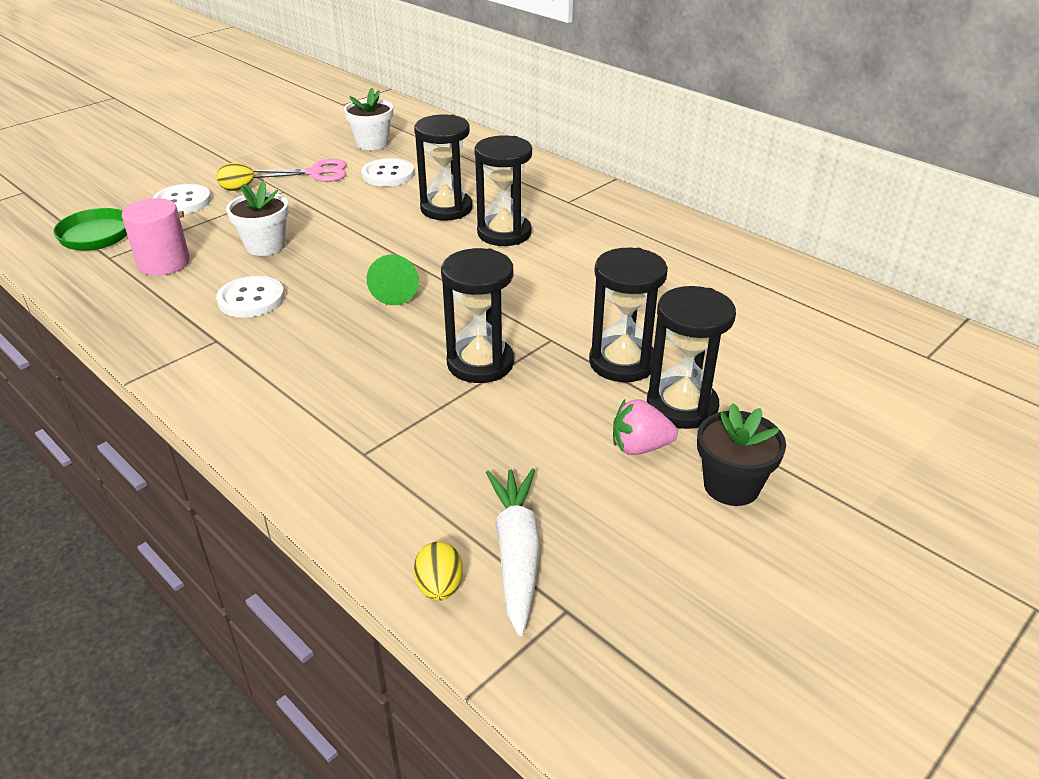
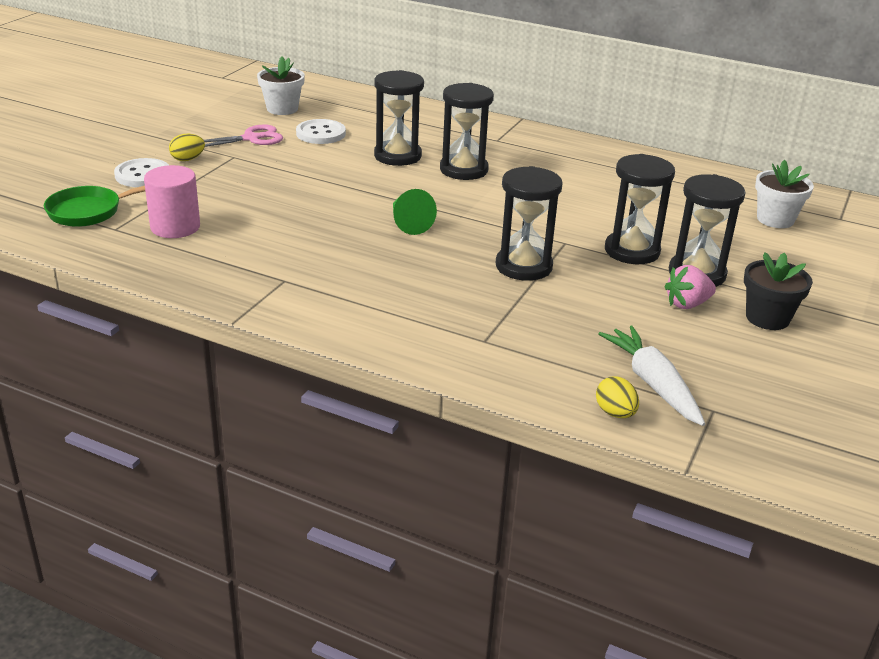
camera: 20 degrees left, 5 degrees down
white button [216,276,285,318] -> none
white flower pot [226,181,289,256] -> white flower pot moved to [755,160,814,228]

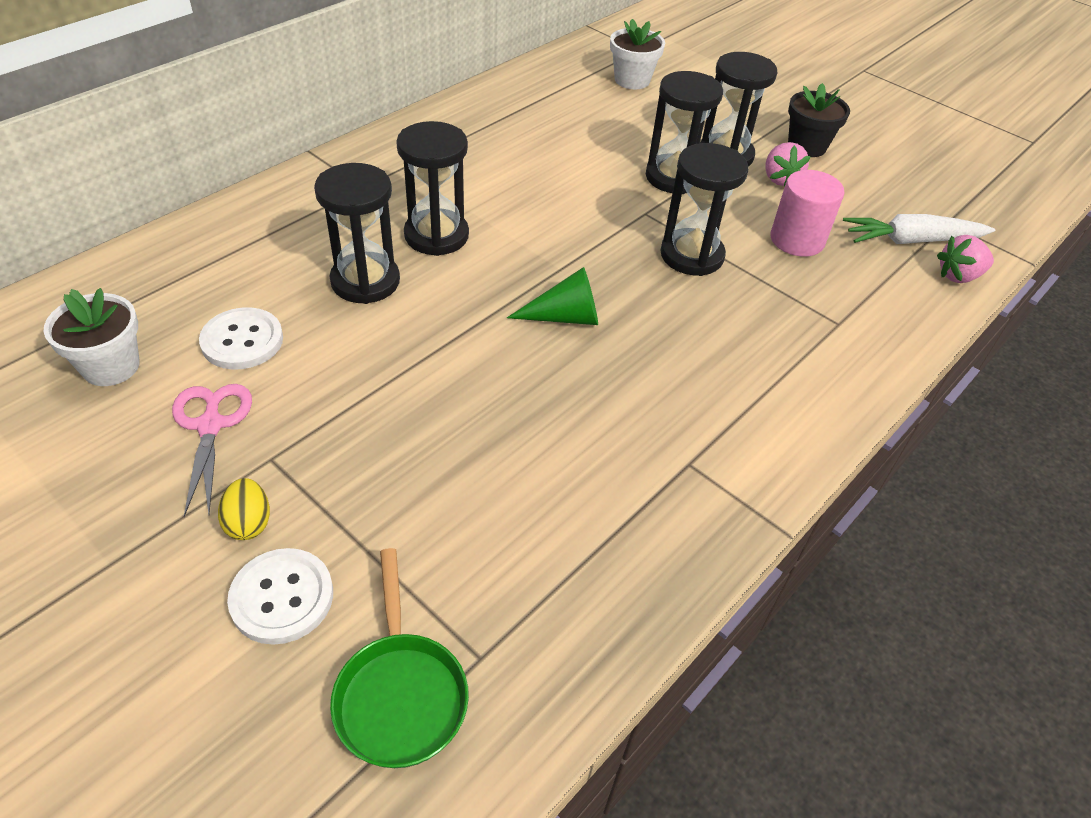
camera: 75 degrees left, 15 degrees up
pink cylinder [144,165,200,238] -> pink cylinder moved to [770,170,844,257]
yellow egg [596,376,639,418] -> pink strawberry [937,235,994,283]

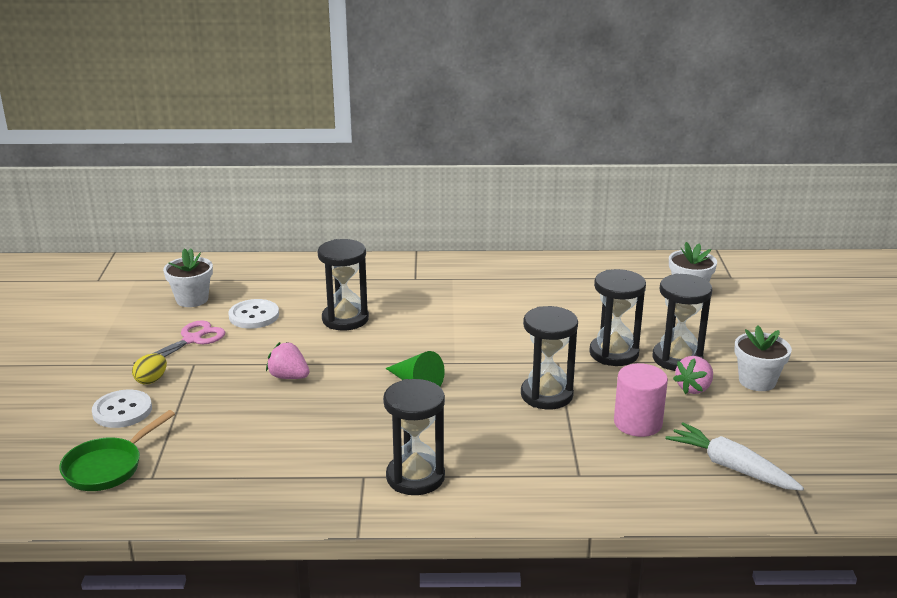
camera: 50 degrees right, 20 degrees down
black hourglass [396,121,469,256] -> black hourglass moved to [383,379,445,495]
black flower pot [788,83,850,157] -> white flower pot [734,325,792,391]
pink strawberry [937,235,994,283] -> pink strawberry moved to [266,342,309,379]

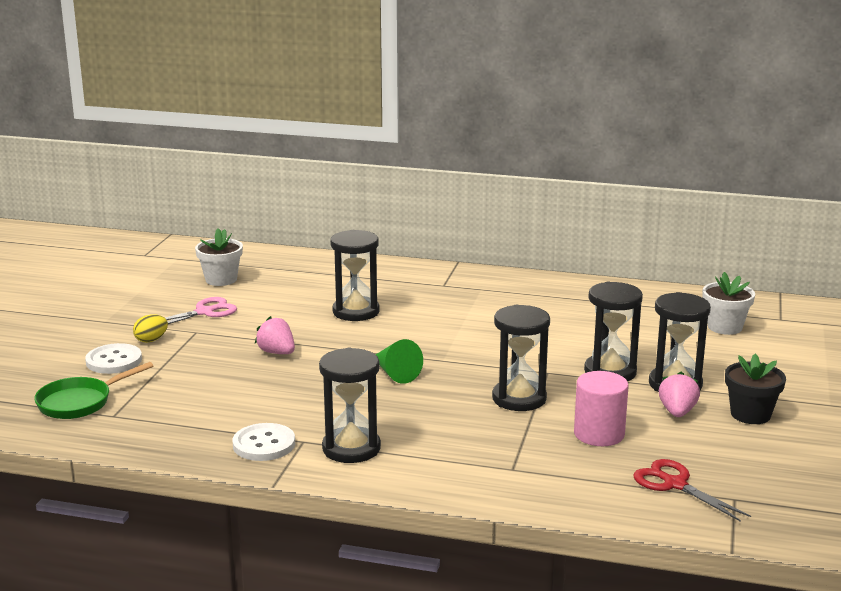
camera: 15 degrees right, 5 degrees down
white button [229,299,279,329] -> white button moved to [233,423,295,461]
white carrot [665,422,804,491] -> red scissors [633,459,751,522]
pink strawberry [673,356,713,394] -> pink strawberry turned 135 degrees clockwise [659,372,700,417]
white flower pot [734,325,792,391] -> black flower pot [725,353,786,424]

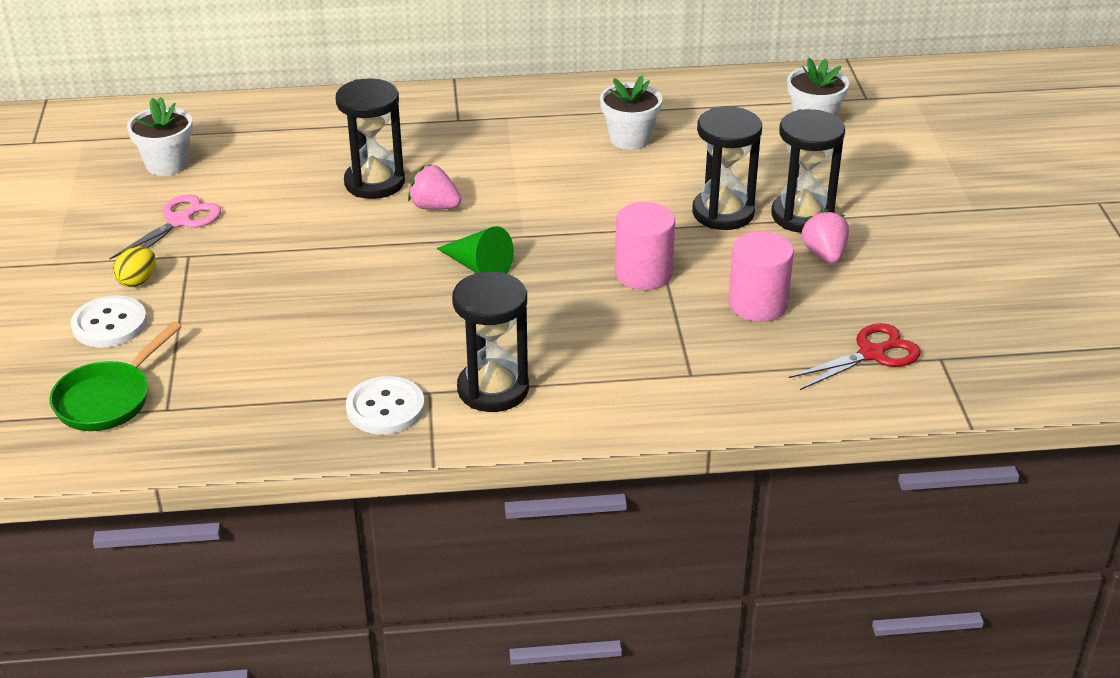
camera: 20 degrees left, 15 degrees up
pink strawberry [255,316,295,354] -> pink strawberry moved to [408,164,461,210]
black hourglass [492,305,550,411] -> pink cylinder [615,202,675,290]
red scissors [633,459,751,522] -> red scissors turned 120 degrees clockwise [789,323,921,390]
black flower pot [725,353,786,424] -> none
none -> white flower pot [600,75,662,150]

